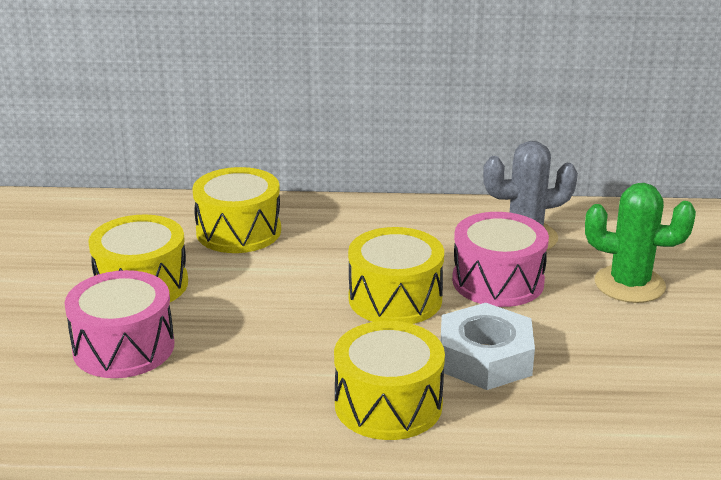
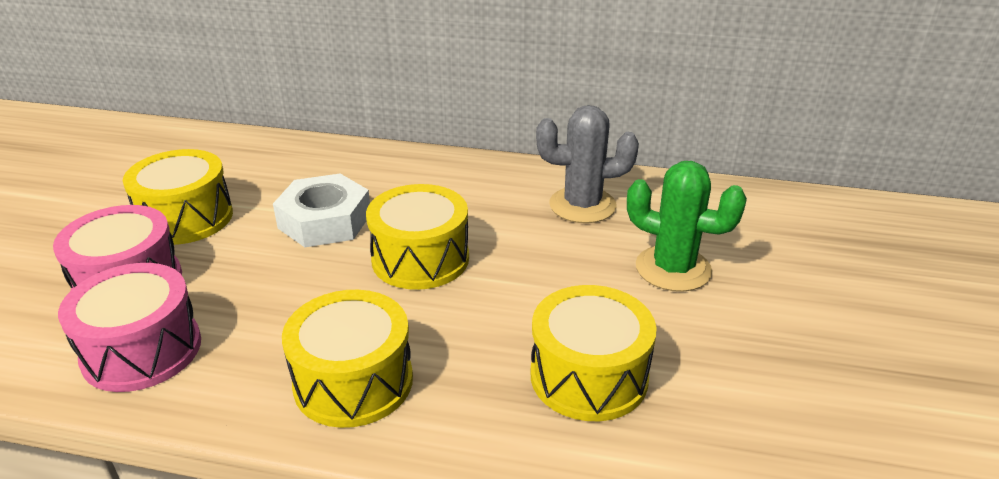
camera: 10 degrees right, 5 degrees up
yellow drum [192,167,281,253] -> yellow drum moved to [531,285,657,421]
white nut [441,303,535,390] -> white nut moved to [273,174,370,247]
pink drum [452,212,549,307] -> pink drum moved to [58,263,201,392]

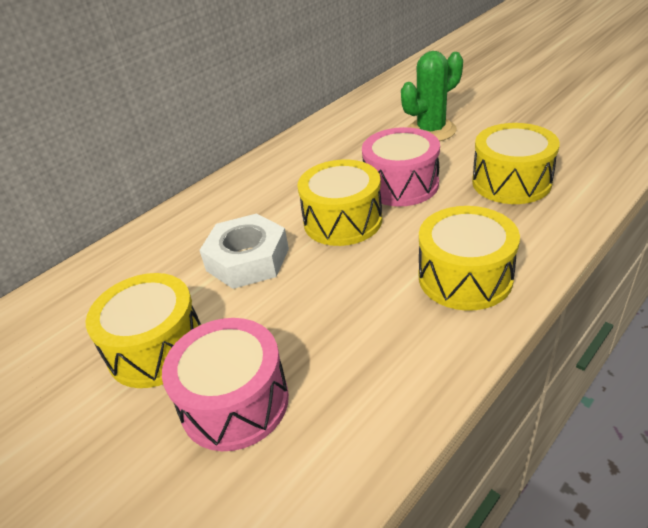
camera: 55 degrees left, 5 degrees up
pink drum [58,263,201,392] -> pink drum moved to [362,127,440,207]
grey cactus [536,105,639,223] -> none

